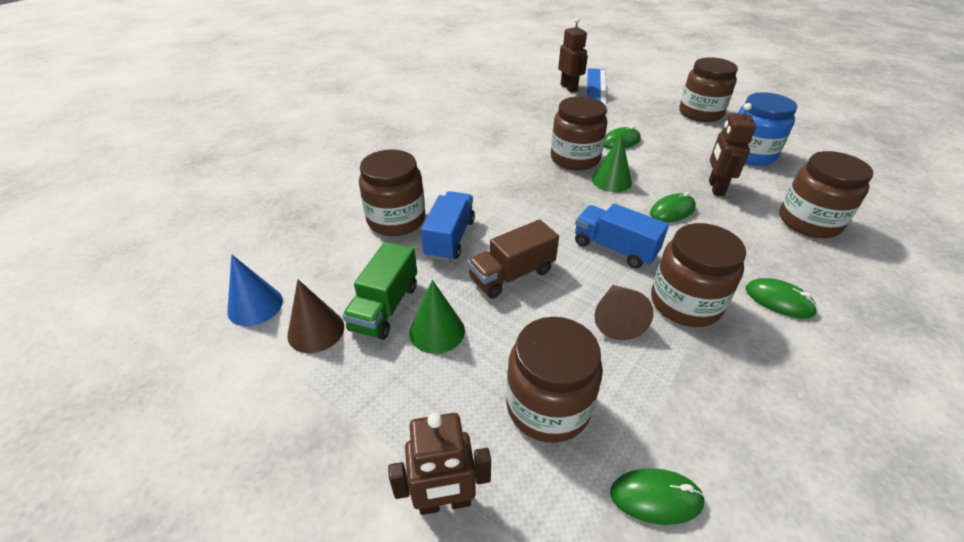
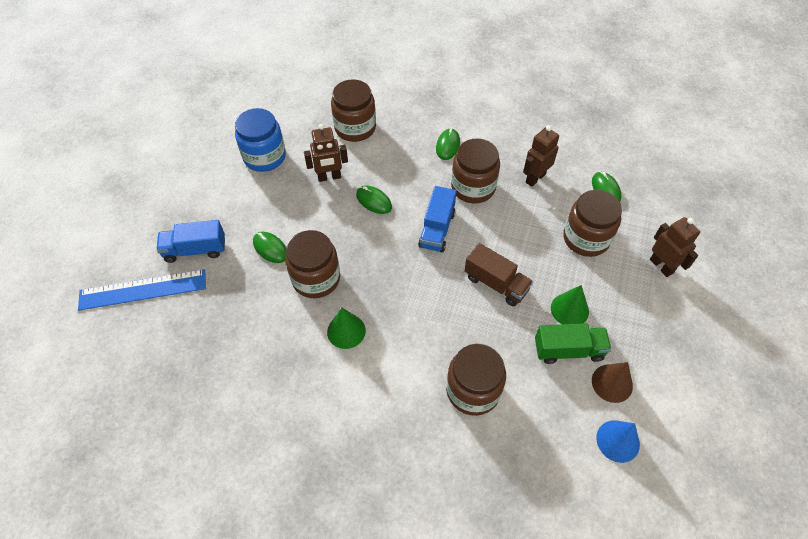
camera: 110 degrees left, 15 degrees up
blue truck [421,191,475,261] -> blue truck moved to [156,220,225,263]
brown robot [558,18,588,92] -> brown robot moved to [523,125,559,187]
green cone [592,134,632,192] -> green cone moved to [327,308,366,349]
brown cone [595,285,654,340] -> none
brown jar [679,57,738,122] -> none

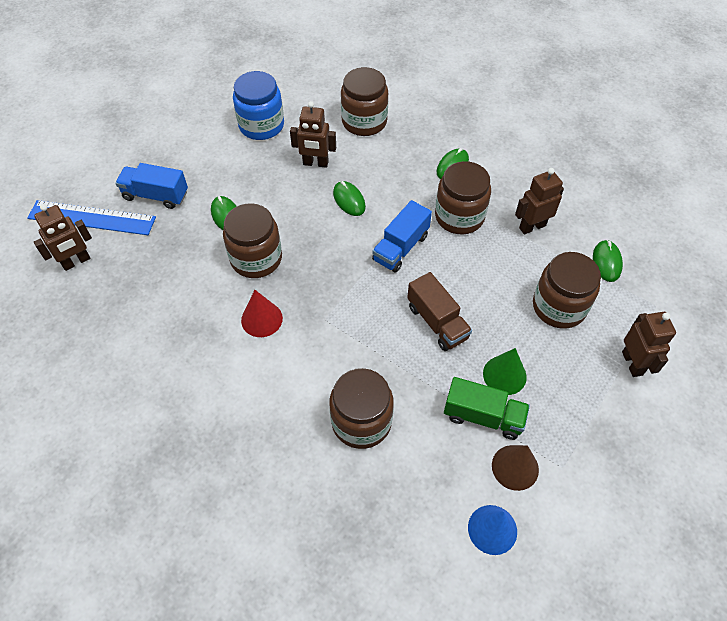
camera: 20 degrees right, 0 degrees up
green cone [327,308,366,349] -> red cone [241,290,283,337]
none -> brown robot [34,204,92,271]

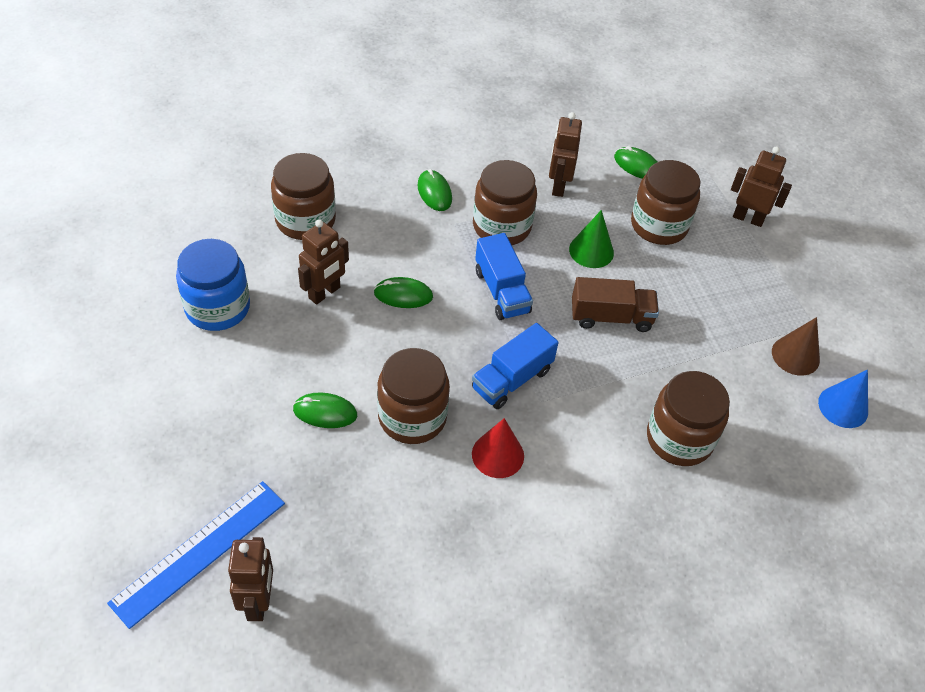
camera: 60 degrees left, 5 degrees down
blue truck [115,163,188,209] -> blue truck moved to [472,323,559,409]
green truck [444,377,530,440] -> none
green cone [483,348,527,395] -> green cone moved to [569,210,614,268]

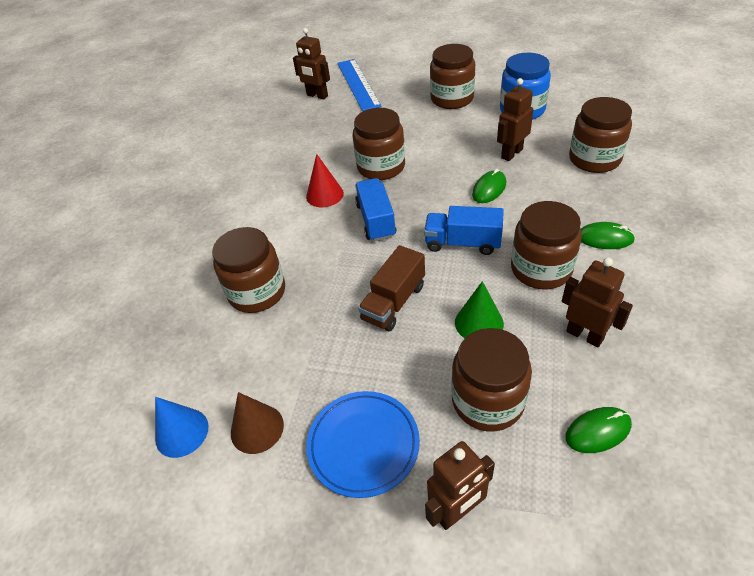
camera: 130 degrees right, 5 degrees down
green mouse [293,393,357,428] -> none
brown robot [298,219,349,305] -> brown robot turned 60 degrees clockwise [497,78,533,161]
none -> blue plate [306,391,420,498]
none -> brown jar [430,44,475,109]

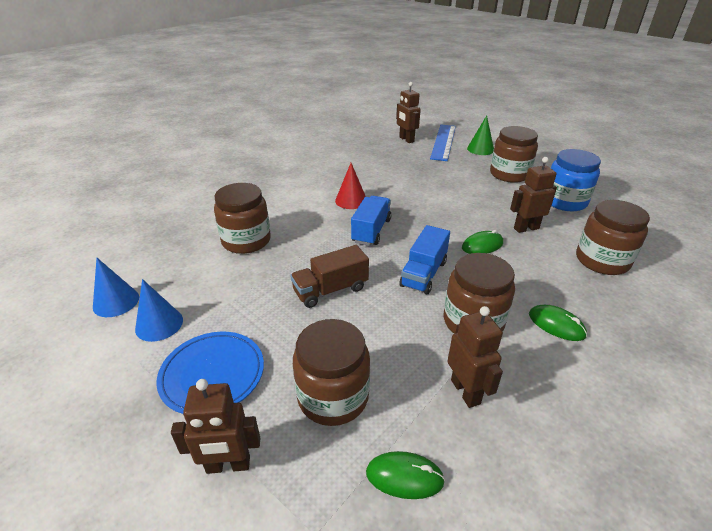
camera: 25 degrees right, 10 degrees down
brown cone [231,392,284,454] -> blue cone [135,279,183,342]
brown jar [353,108,405,180] -> none
blue truck [424,206,504,255] -> blue truck turned 105 degrees counterclockwise [400,225,450,294]
green cone [455,281,504,338] -> green cone moved to [467,116,494,155]

